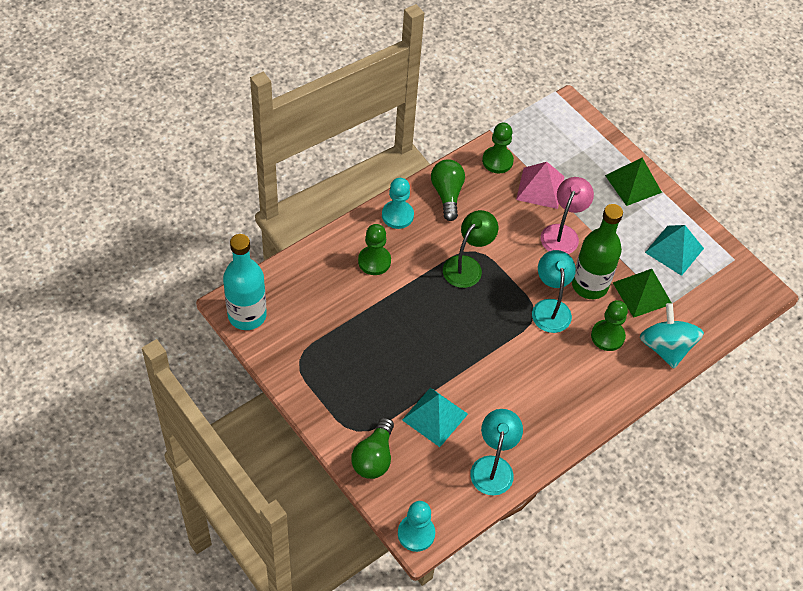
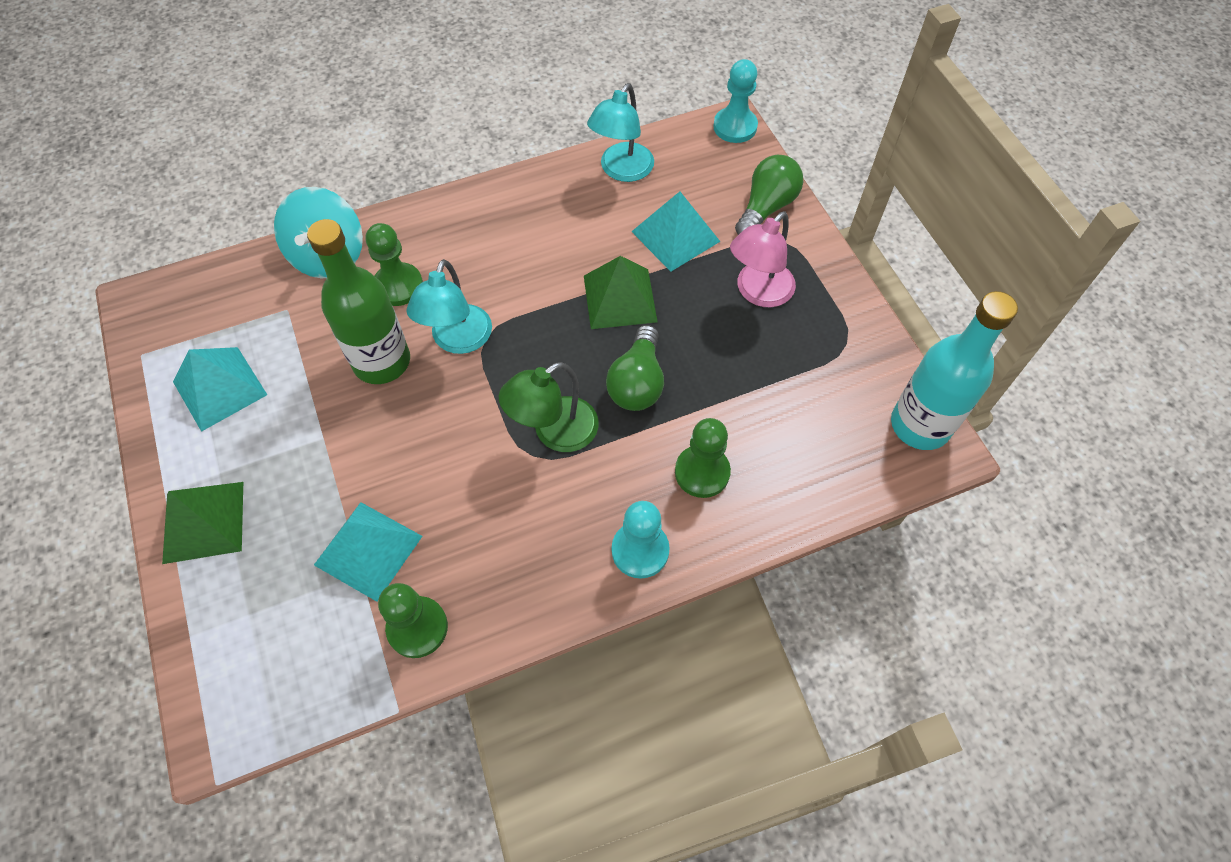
camera: 160 degrees left, 5 degrees up
green light bulb [431,159,465,221] -> green light bulb moved to [606,325,664,411]
pink pyramid [516,162,565,209] -> turquoise pyramid [314,502,422,602]
pink lamp [541,177,594,254] -> pink lamp moved to [730,211,796,307]
green pyramid [613,269,671,318] -> green pyramid moved to [584,256,658,329]

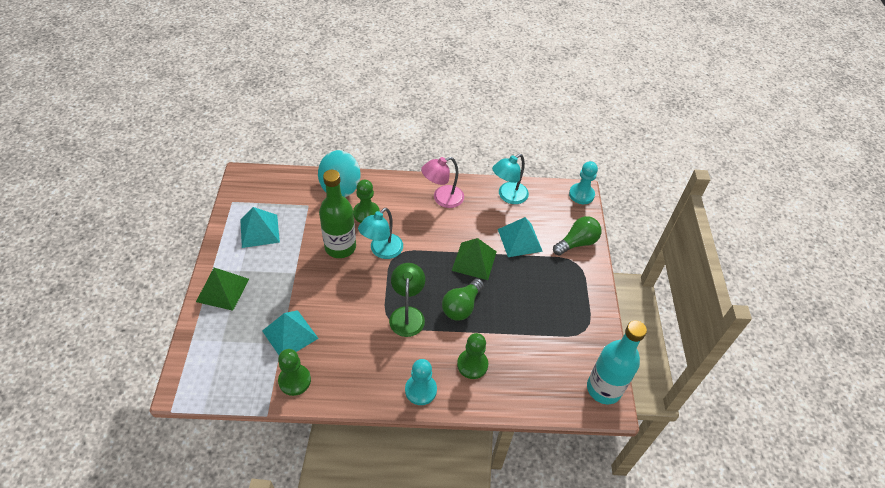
camera: 20 degrees right, 10 degrees down
green lamp [499,362,599,452] -> green lamp turned 105 degrees clockwise [389,263,425,337]
pink lamp [730,211,796,307] -> pink lamp moved to [421,157,464,208]

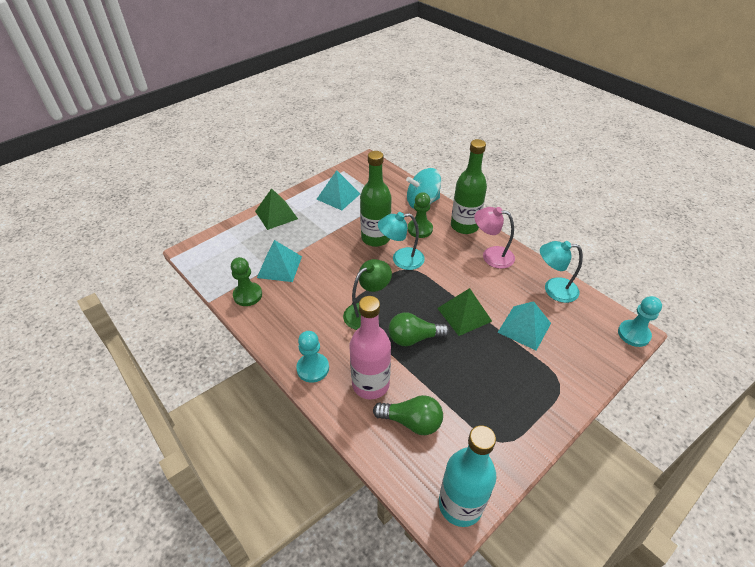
camera: 50 degrees right, 5 degrees down
green pawn [457,333,488,379] -> pink bottle [349,296,391,399]
green light bulb [553,216,601,256] -> green light bulb moved to [373,395,443,435]
none -> green bottle [451,139,487,234]

